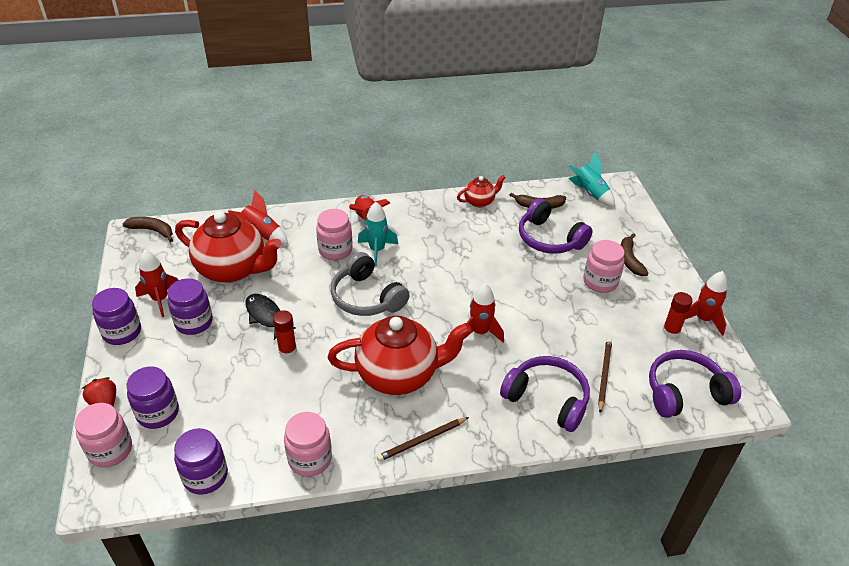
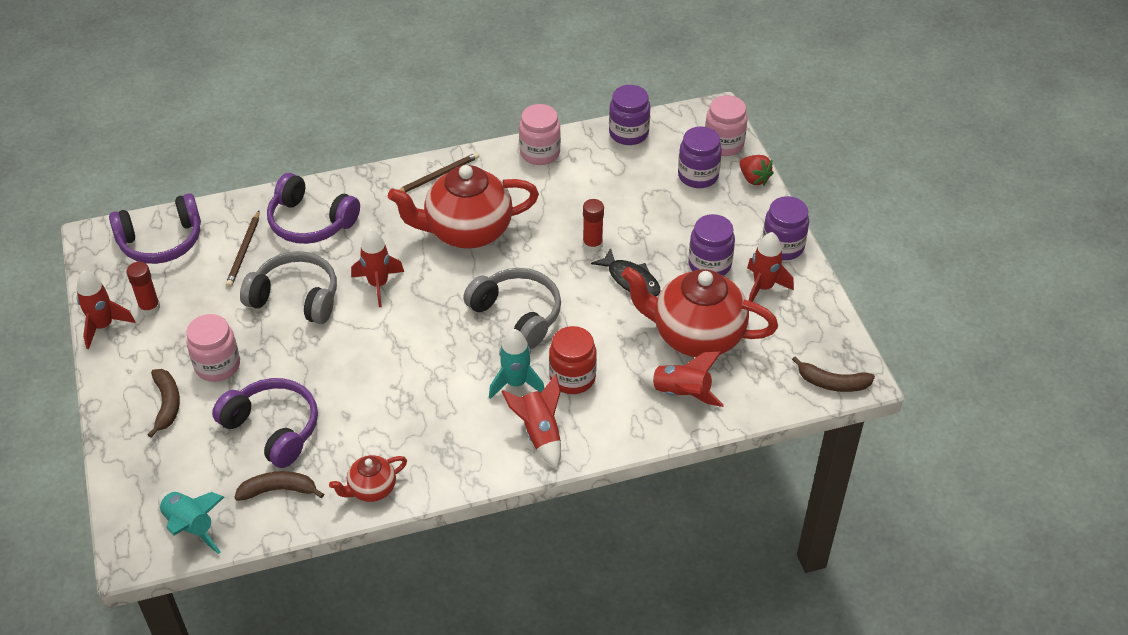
camera: 175 degrees right, 5 degrees up
pink jar [316,209,353,260] -> red jar [549,326,597,394]
none -> grey headphones [240,251,337,324]

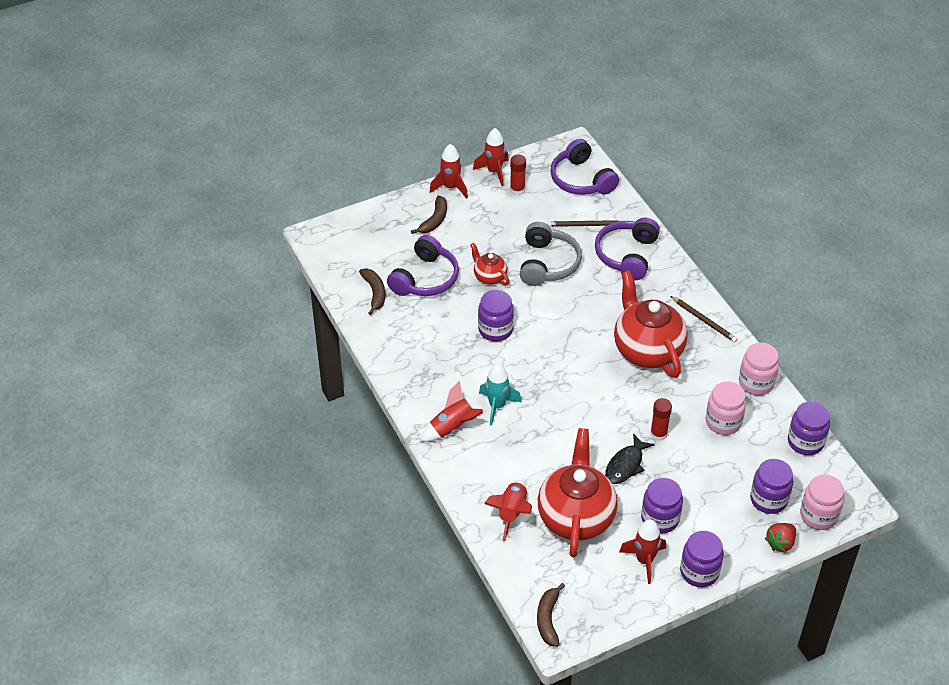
camera: 80 degrees right, 0 degrees up
brown banana [147,369,180,438] -> brown banana turned 45 degrees counterclockwise [411,195,447,234]
turquoise rocket [158,492,224,554] -> none
pink jar [186,314,240,382] -> pink jar moved to [705,381,746,435]
red teapot [329,455,407,502] -> red teapot moved to [470,243,509,286]
red rocket [351,229,404,307] -> red rocket moved to [430,144,468,198]
grey headphones [463,268,561,349] -> none
red jar [549,326,597,394] -> none
none -> purple jar [478,290,514,341]

